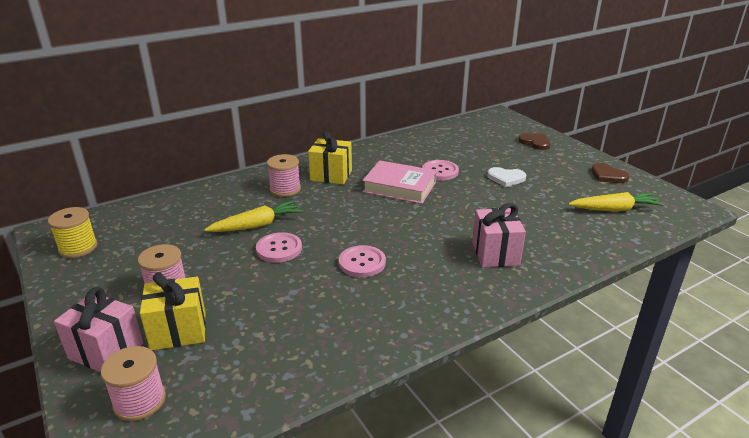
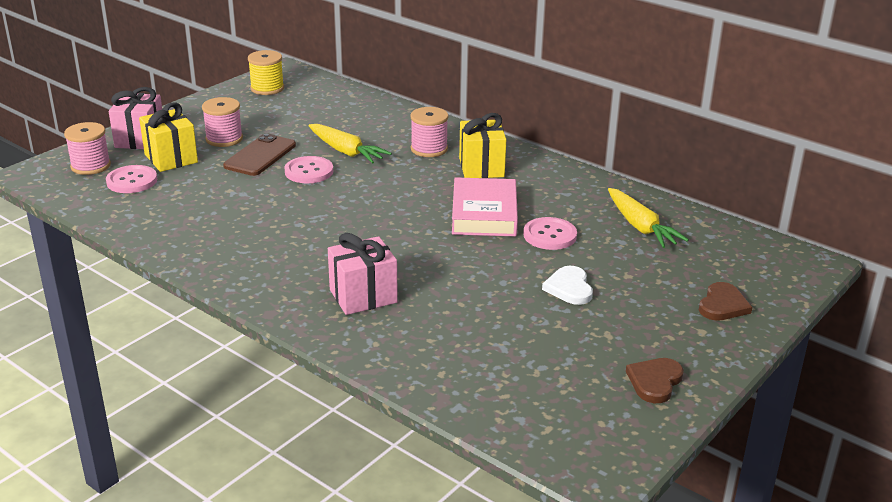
camera: 70 degrees right, 0 degrees up
pink button [339,245,386,277] -> pink button moved to [106,165,157,193]
yellow carrot [568,192,664,212] -> yellow carrot moved to [608,188,689,248]
none -> brown phone [223,133,296,176]

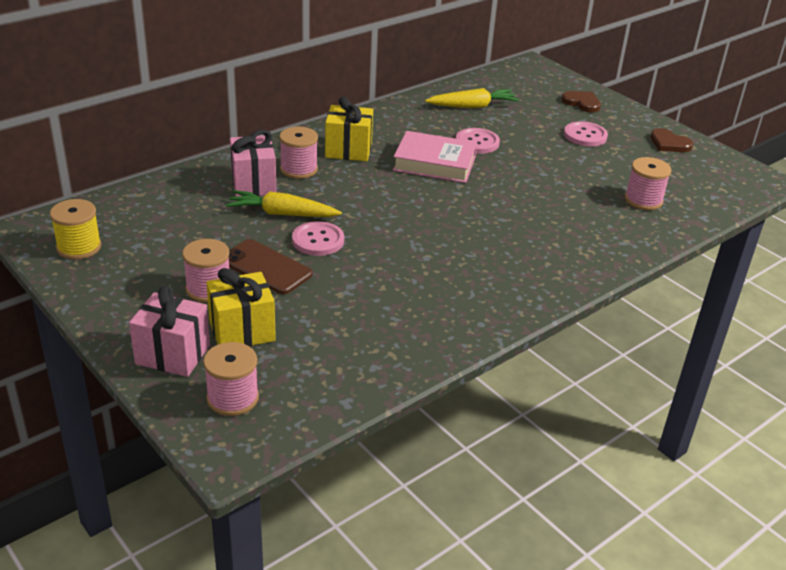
camera: 80 degrees left, 5 degrees up
pink button [106,165,157,193] -> pink button moved to [564,121,608,146]
yellow carrot [308,124,392,164] -> yellow carrot turned 135 degrees counterclockwise [226,190,342,217]
pink gift [328,233,398,315] -> pink gift moved to [230,130,276,197]
white heart [542,266,593,305] -> none
none -> pink spool [625,157,671,210]

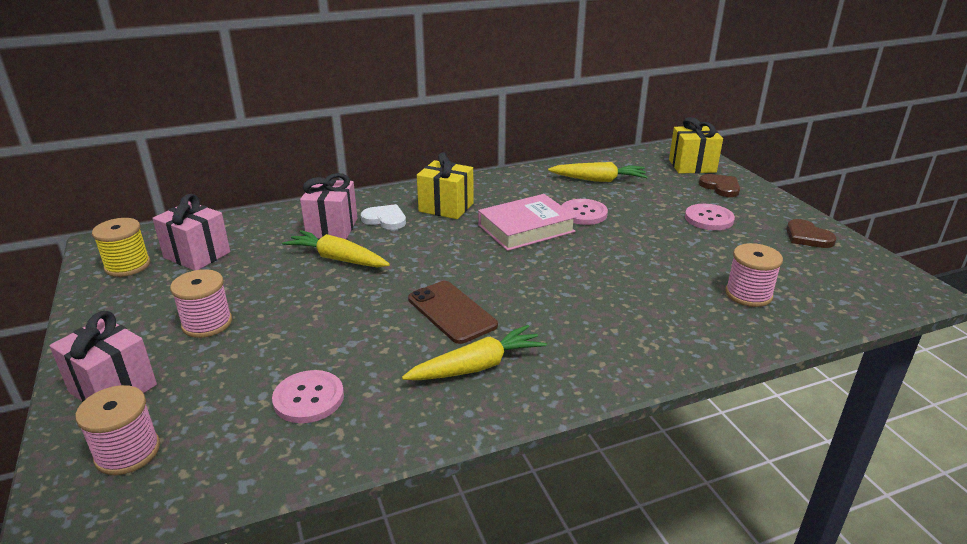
camera: 20 degrees right, 5 degrees down
yellow gift [206,268,276,347] -> yellow gift moved to [669,117,723,174]
brown phone [229,239,312,294] -> brown phone moved to [408,281,498,344]
pink spool [279,127,318,179] -> white heart [361,204,406,230]
pink button [292,221,344,256] -> pink button moved to [272,370,344,423]
pink book [393,131,477,183] -> pink book turned 60 degrees counterclockwise [478,194,576,251]
none -> pink gift [152,194,230,271]
none -> yellow carrot [402,325,547,380]

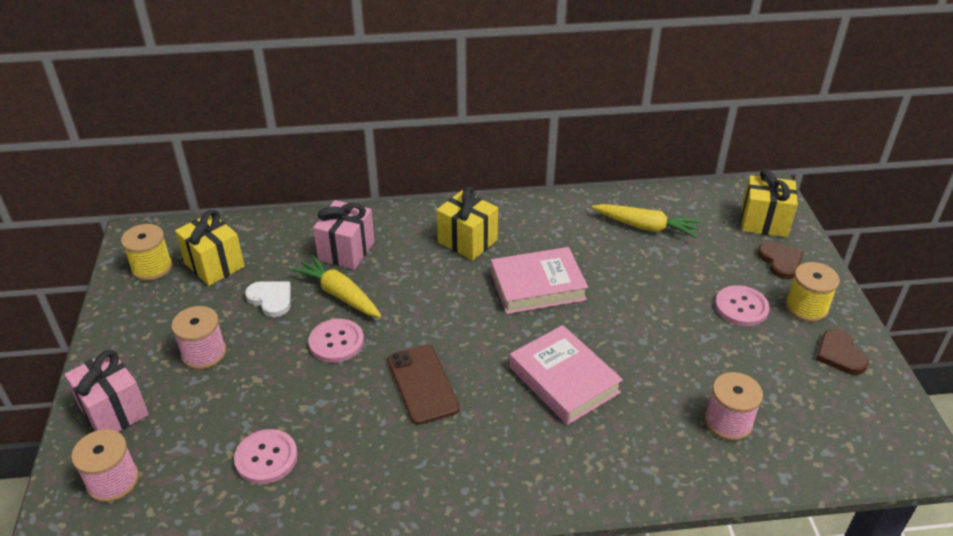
camera: 15 degrees right, 10 degrees up
pink gift [152,194,230,271] -> yellow gift [175,210,245,286]
white heart [361,204,406,230] -> white heart moved to [245,281,291,317]
yellow carrot [402,325,547,380] -> none
pink button [562,199,608,225] -> pink button moved to [309,319,364,363]
none -> pink book [510,325,623,425]
none -> yellow spool [785,262,840,322]

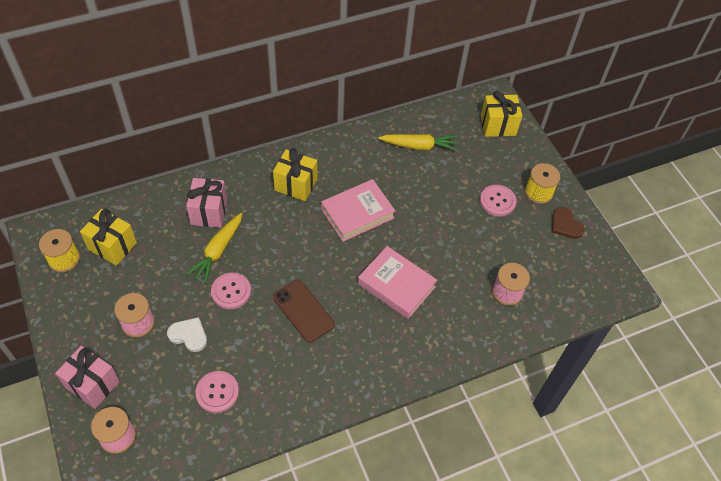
camera: 20 degrees left, 15 degrees up
white heart [245,281,291,317] -> white heart moved to [167,317,207,352]
yellow carrot [291,254,381,317] -> yellow carrot turned 90 degrees counterclockwise [186,213,242,283]
brown heart [757,241,803,279] -> none

